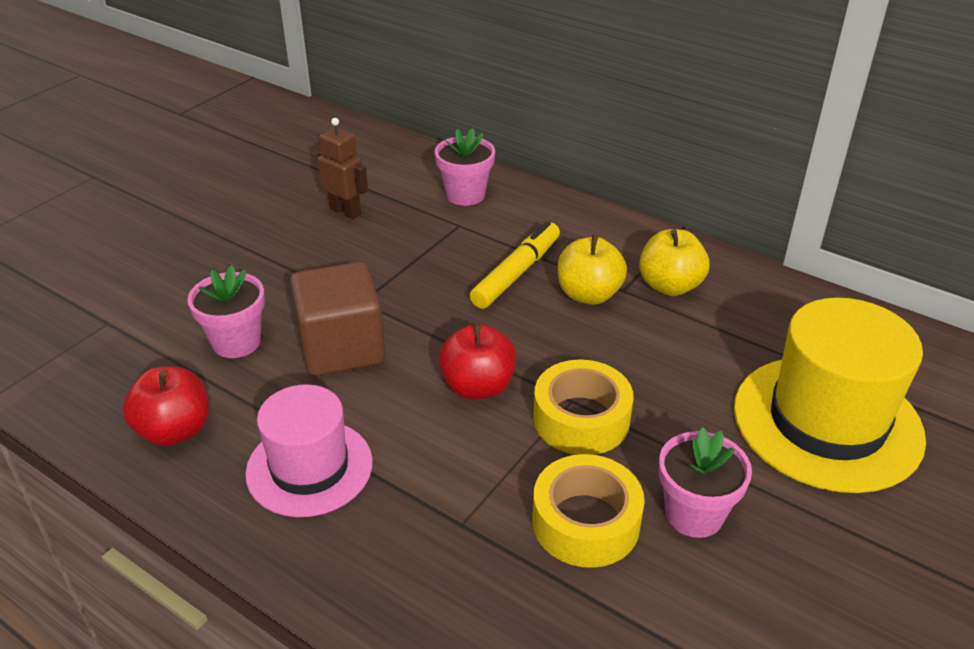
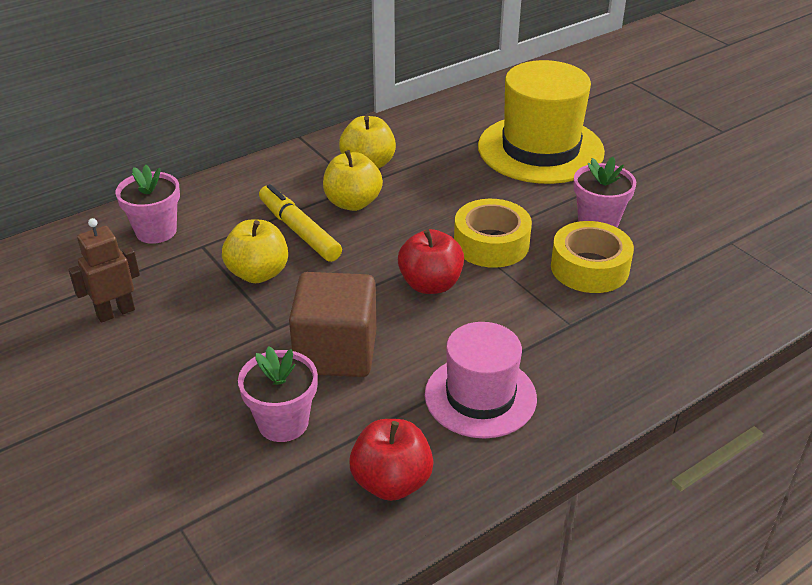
camera: 70 degrees left, 0 degrees up
none -> yellow apple [222,220,288,283]

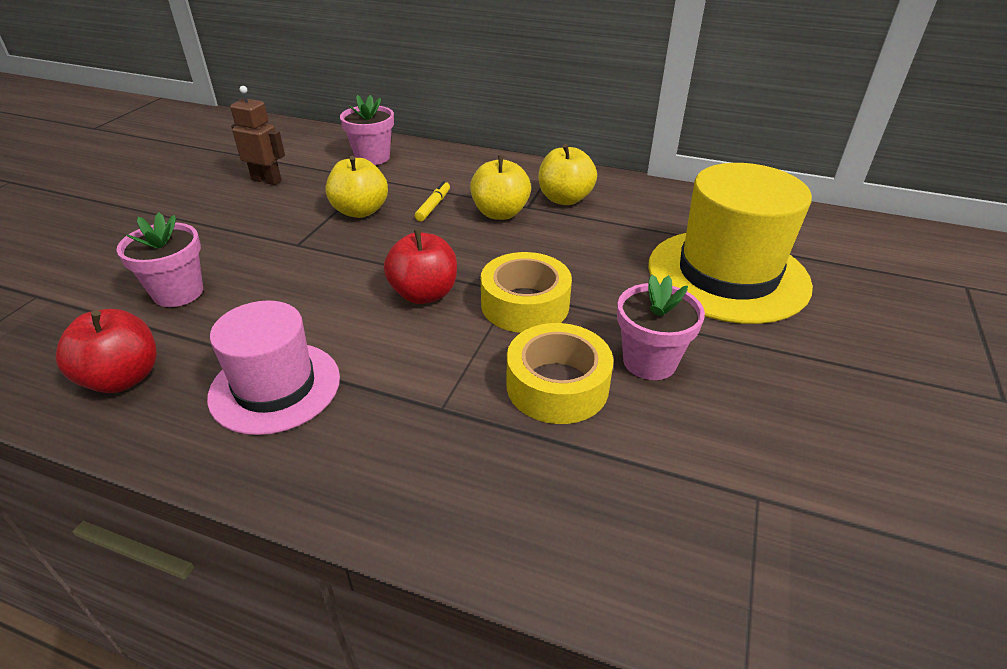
camera: 55 degrees right, 0 degrees up
yellow marker [259,184,342,262] -> yellow marker [415,181,450,221], size x0.55
brown cube [289,272,377,377] -> none

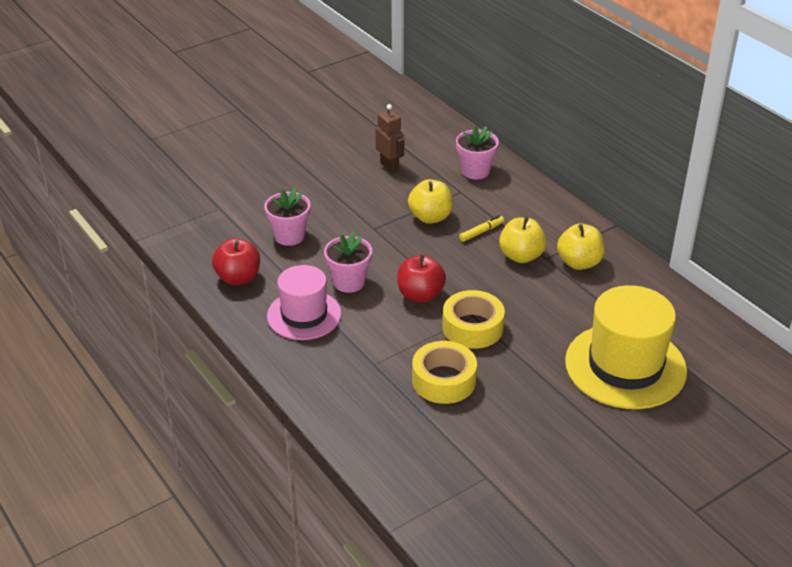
camera: 35 degrees right, 0 degrees up
pink flower pot [617,275,705,380] -> pink flower pot moved to [324,232,372,293]

